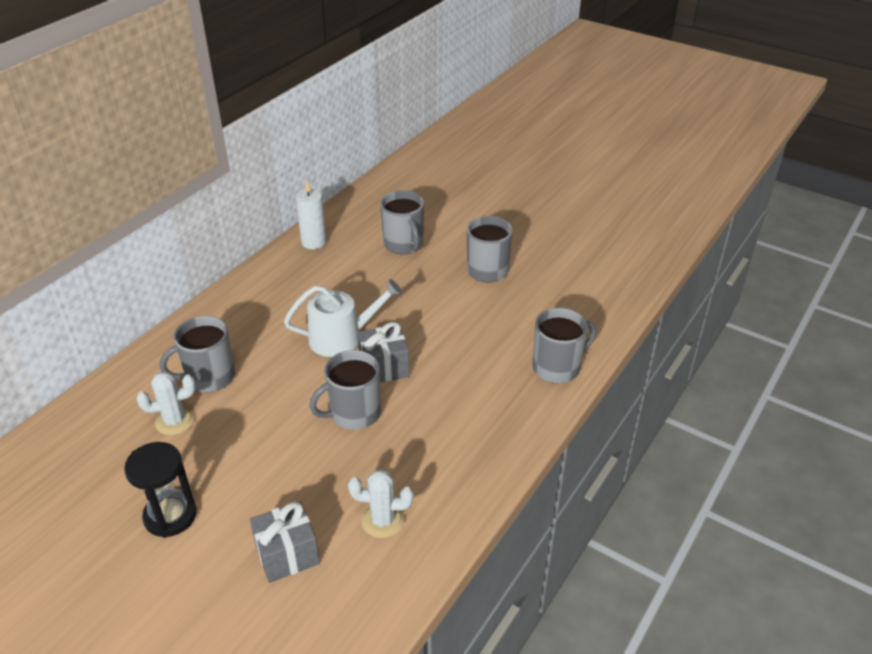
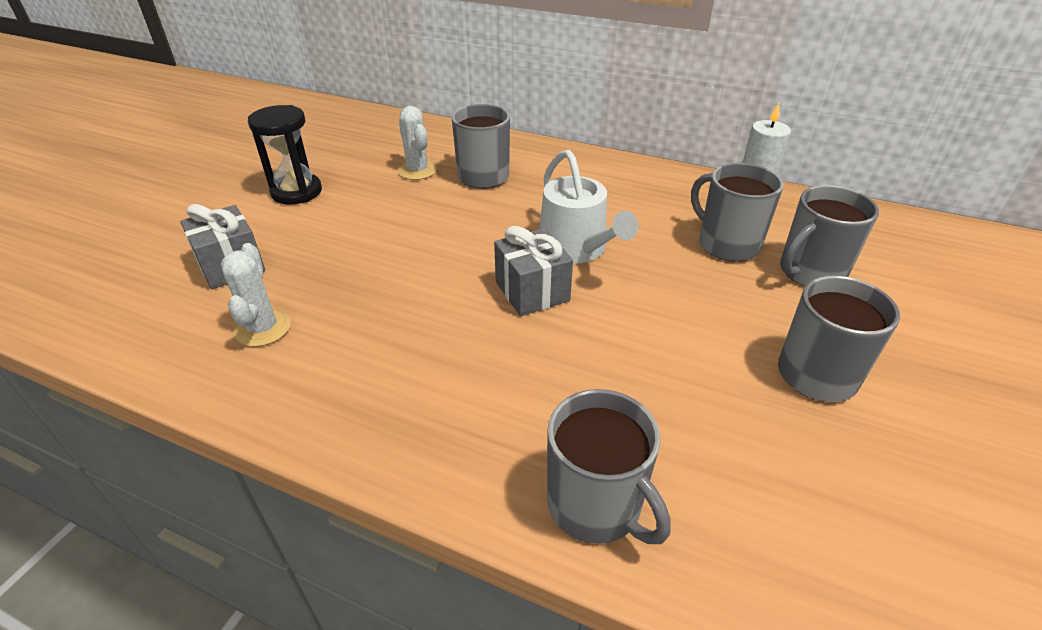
camera: 80 degrees right, 0 degrees up
grey mug [309,350,381,430] -> grey mug moved to [691,163,784,262]

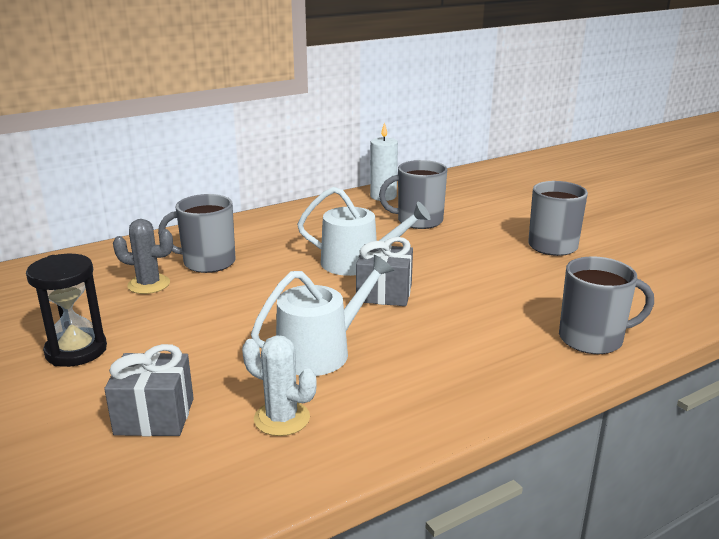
camera: 55 degrees left, 15 degrees down
white cactus [398,106,437,180] -> grey cactus [113,219,173,294]
grey mug [780,185,879,286] -> none
none -> white watering can [251,255,394,376]

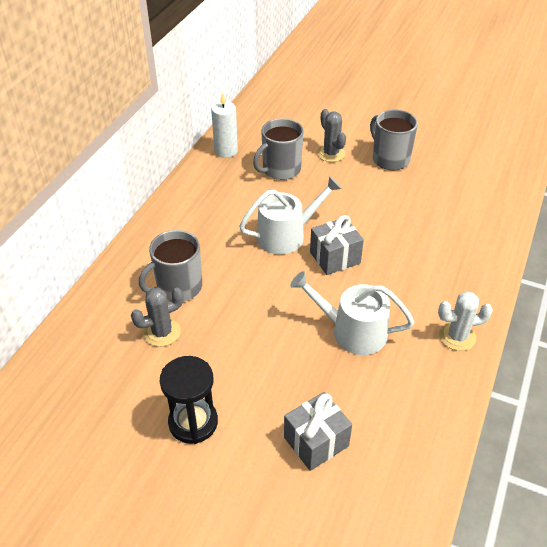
camera: 35 degrees left, 20 degrees up
white cactus [242,335,317,436] -> white cactus moved to [438,291,493,351]
white watering can [251,255,394,376] -> white watering can turned 90 degrees counterclockwise [290,271,414,355]
grey mug [559,256,654,354] -> none
none -> grey cactus [317,109,346,162]

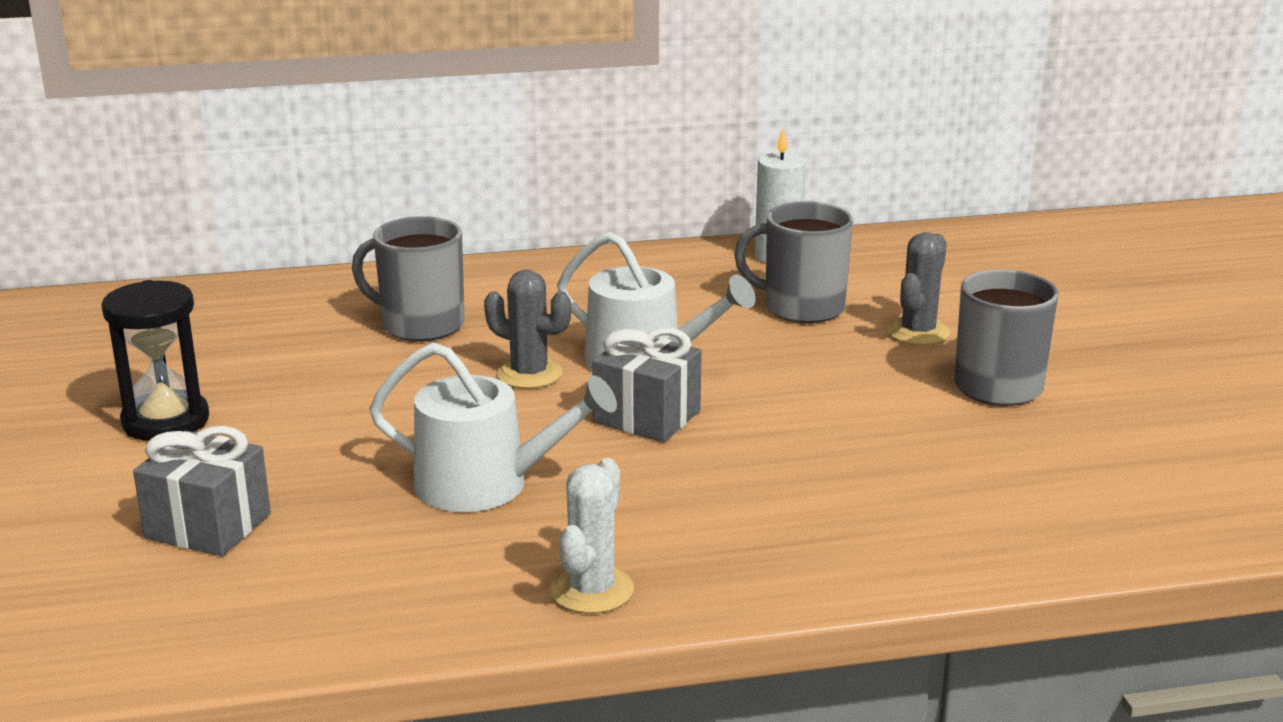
camera: 55 degrees right, 20 degrees down
grey cactus [131,288,184,347] -> grey cactus moved to [484,270,571,389]
white watering can [290,271,414,355] -> white watering can turned 120 degrees clockwise [369,342,617,512]
white cactus [438,291,493,351] -> white cactus turned 60 degrees clockwise [550,458,634,614]

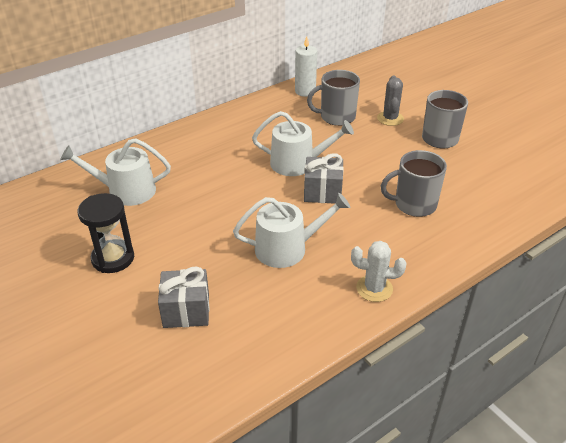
camera: 25 degrees left, 15 degrees up
grey mug [352,216,464,341] -> grey mug moved to [381,150,447,217]
grey cactus [484,270,571,389] -> none
white cactus [550,458,634,614] -> white cactus turned 75 degrees counterclockwise [351,241,406,302]
none -> white watering can [60,138,171,206]

